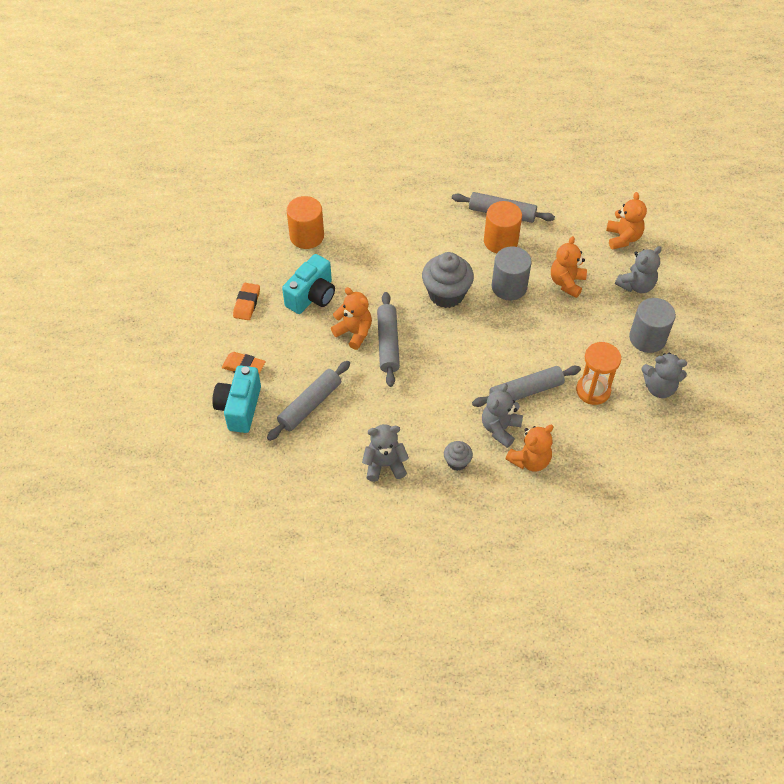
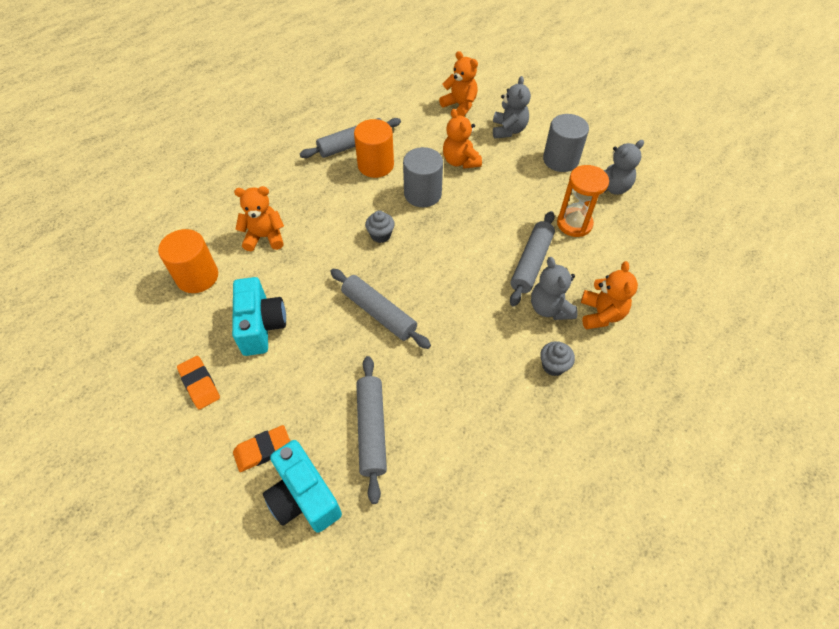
camera: 45 degrees left, 0 degrees up
orange teddy bear [331,287,372,350] -> orange teddy bear moved to [234,186,284,251]
grey teddy bear [362,424,409,482] -> none
grey cupcake [422,252,474,308] -> grey cupcake [365,210,395,243], size x0.51

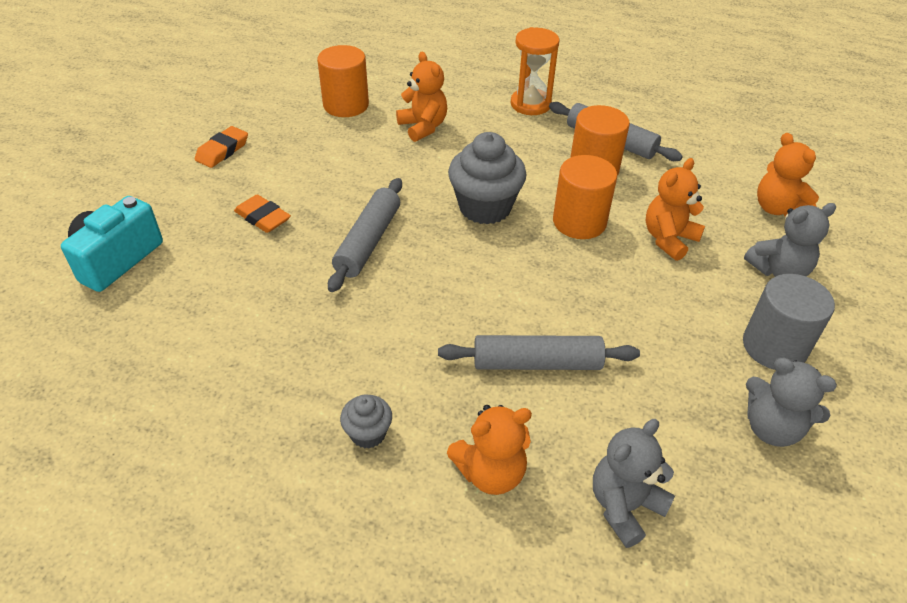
camera: 65 degrees right, 10 degrees down
turquoise camera [232,277,286,356] -> none
orange eraser [233,425,290,472] -> orange eraser moved to [234,194,291,233]
grey rolling pin [357,356,387,504] -> none
grey cupcake [365,210,395,243] -> grey cupcake [448,132,527,224], size x1.96
grey cylinder [403,147,443,207] -> orange cylinder [553,155,617,239]
orange teddy bear [439,51,478,116] -> orange teddy bear turned 135 degrees clockwise [757,133,819,217]
grey teddy bear [531,257,578,320] -> grey teddy bear moved to [593,419,675,548]
orange hourglass [557,165,609,237] -> orange hourglass moved to [511,27,560,115]

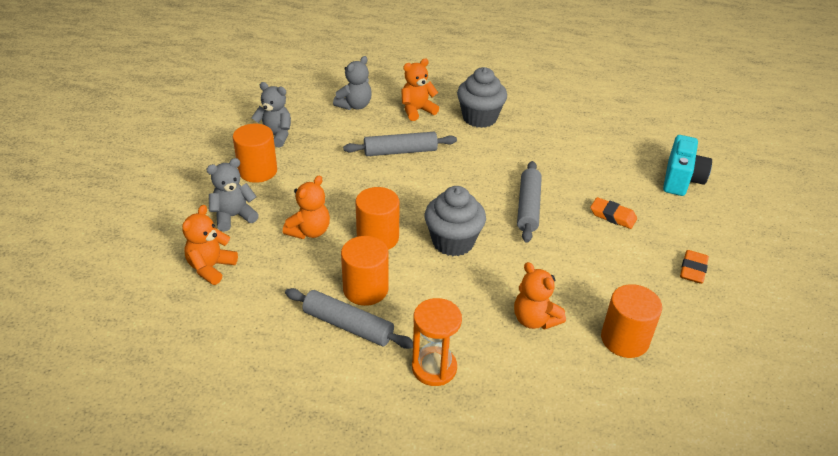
camera: 170 degrees right, 5 degrees down
grey cupcake [340,394,392,448] -> grey cupcake [457,67,507,128], size x1.96
grey cylinder [743,274,835,370] -> orange cylinder [233,124,277,183]
orange teddy bear [757,133,819,217] -> orange teddy bear turned 120 degrees counterclockwise [182,205,238,285]

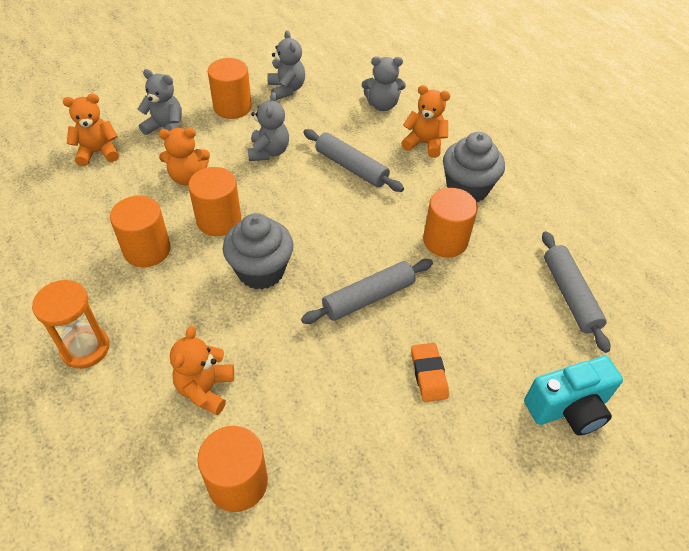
camera: 50 degrees right, 10 degrees up
grey rolling pin [285,288,413,349] -> grey rolling pin moved to [542,231,610,353]
orange eraser [680,250,709,284] -> none
none -> grey teddy bear [248,92,289,161]
none -> orange cylinder [423,188,478,258]

